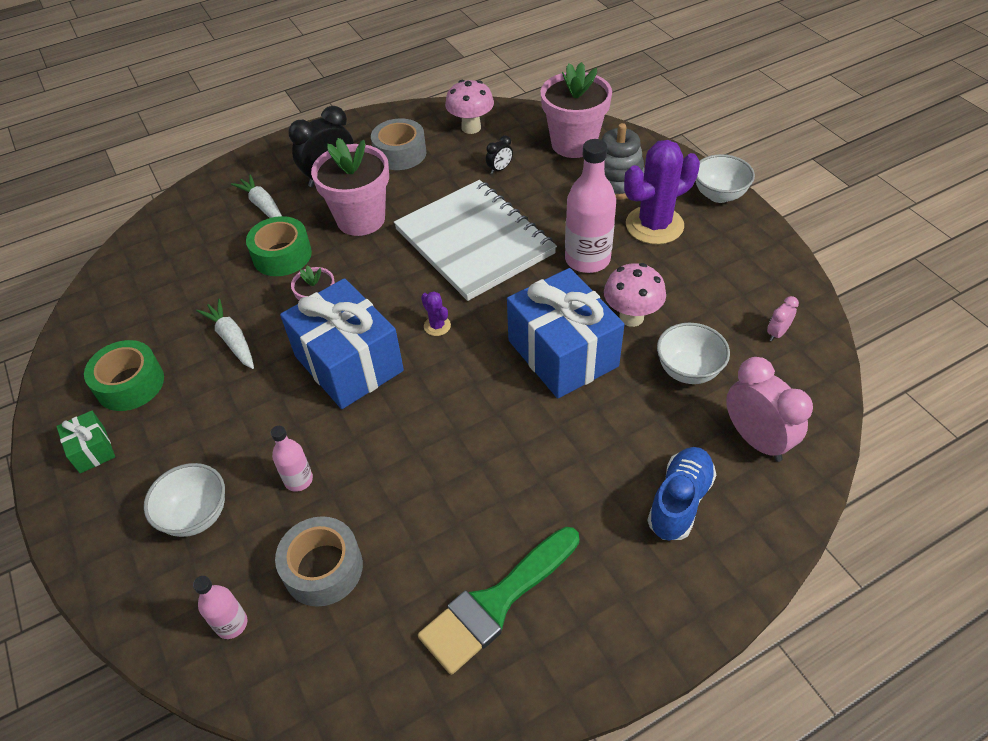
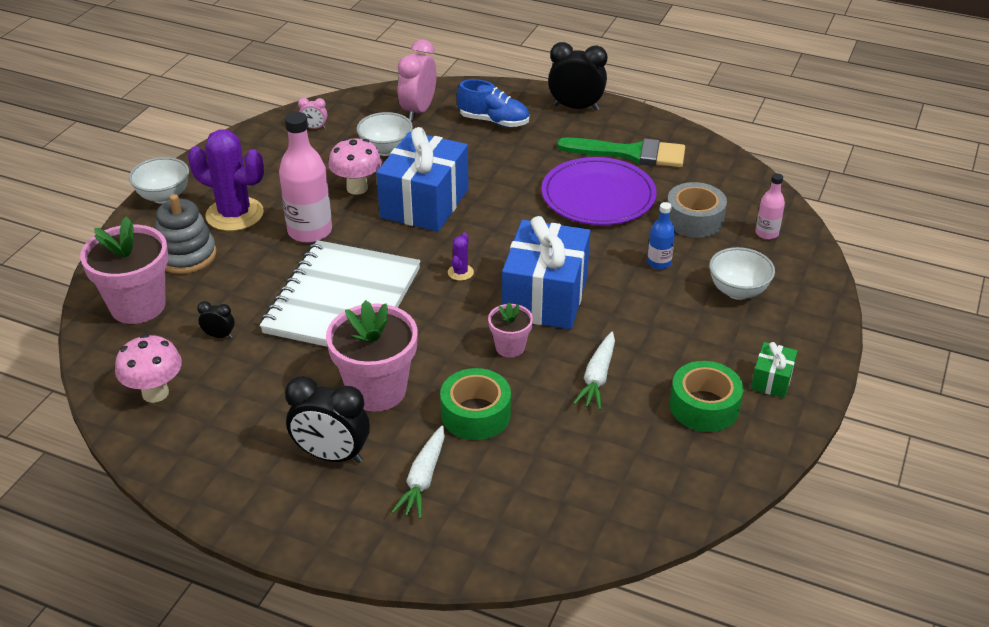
camera: 130 degrees left, 10 degrees down
pink bottle [271,426,313,492] -> blue bottle [647,202,675,270]
grey tape [371,118,426,170] -> none
blue shoe [647,447,716,540] -> blue shoe turned 150 degrees counterclockwise [457,79,529,127]
none -> purple plate [541,157,657,225]
none -> black clock [548,42,607,111]

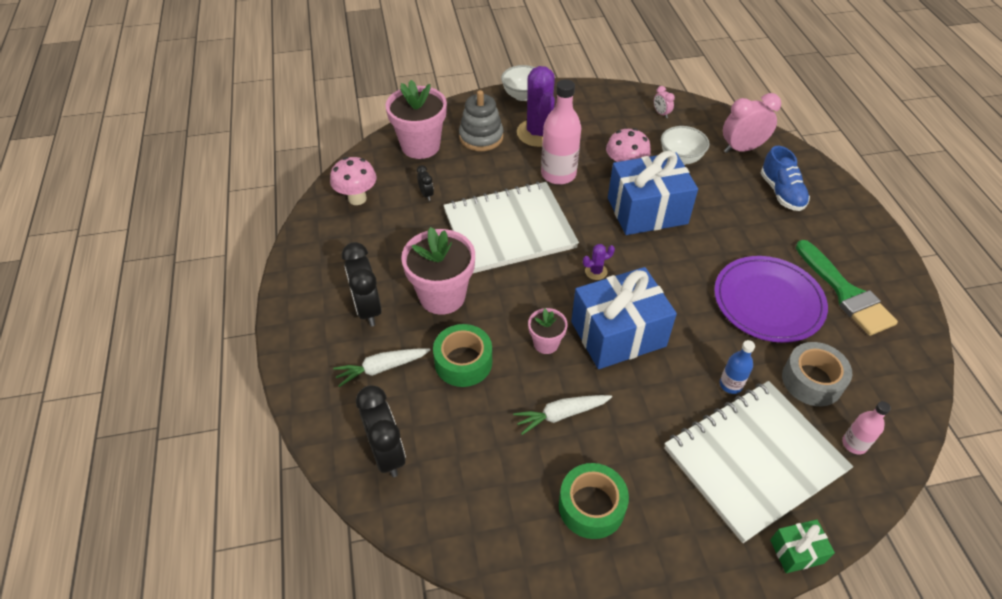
camera: 55 degrees right, 10 degrees up
black clock [548,42,607,111] -> black clock moved to [356,385,406,477]
white bowl [709,247,775,300] -> white notebook [664,381,853,543]
green gift [751,342,798,398] -> green gift moved to [770,519,835,573]

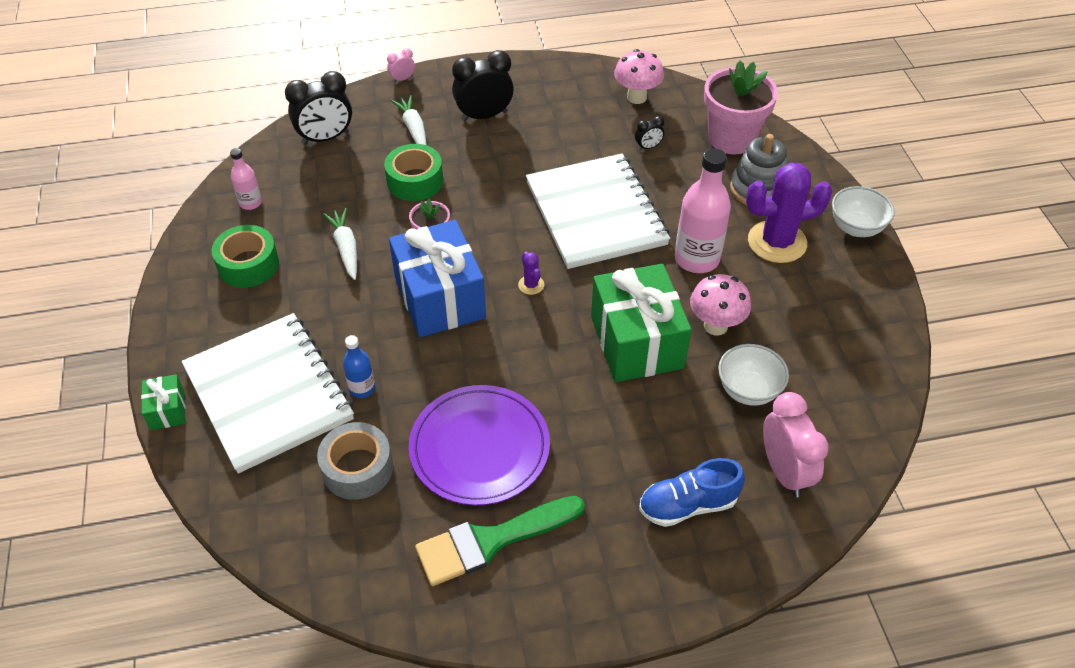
camera: 90 degrees right, 0 degrees up
pink flower pot [401,227,475,315] -> none
blue gift [608,151,698,235] -> green gift [591,264,692,382]
pink clock [654,86,675,118] -> pink clock moved to [387,48,415,83]
pink bottle [842,401,891,455] -> pink bottle moved to [230,148,262,210]

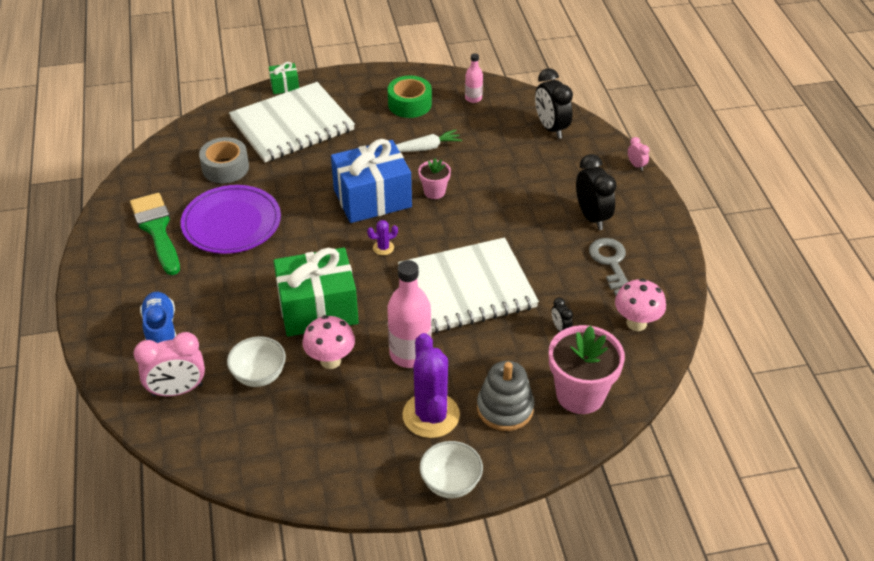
camera: 90 degrees right, 5 degrees down
blue bottle [343,335,375,398] -> none
green tape [384,144,443,201] -> none
white carrot [391,95,427,145] -> none
none -> grey key [589,238,628,296]

